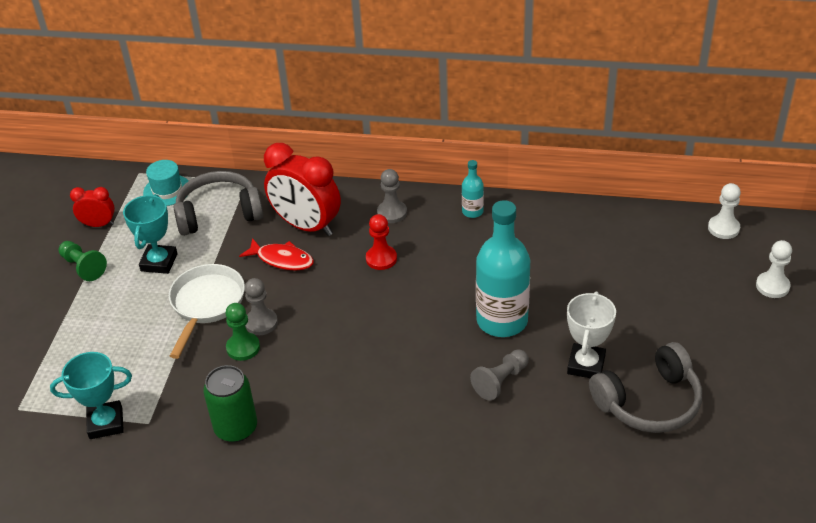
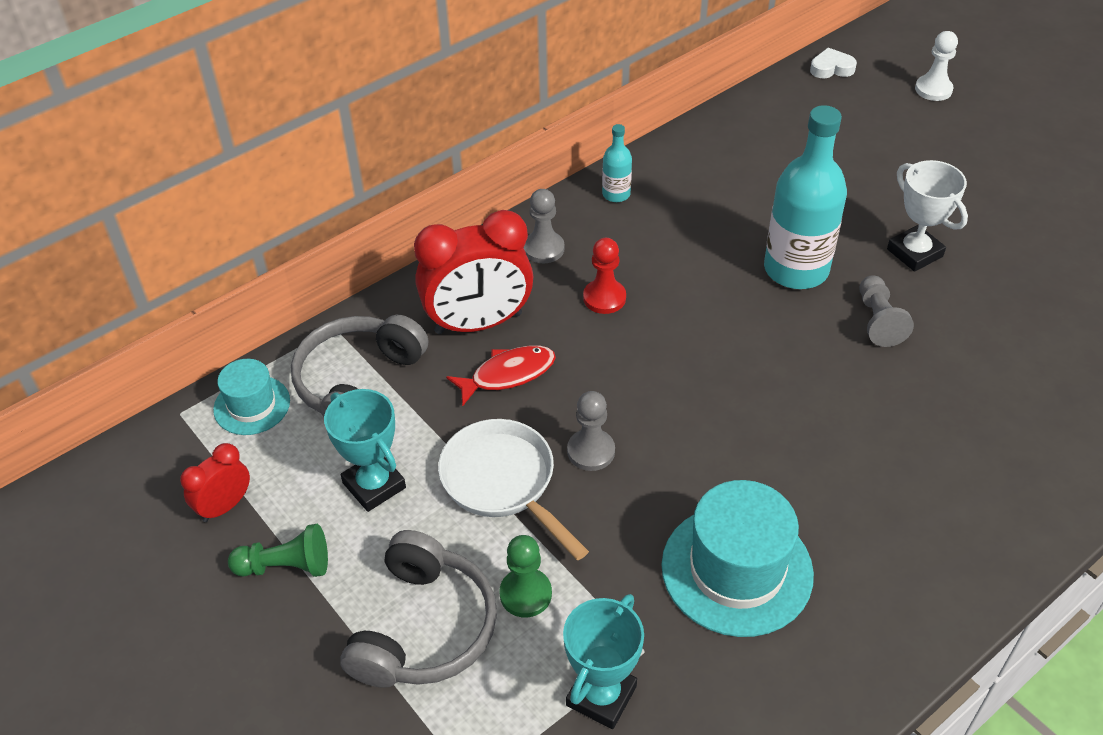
camera: 50 degrees left, 5 degrees up
green can [203,365,257,442] -> turquoise hat [661,480,814,637]
green pawn [225,303,260,361] -> green pawn moved to [499,535,552,617]
grey headphones [589,342,702,433] -> grey headphones moved to [340,530,497,688]
white pawn [708,183,741,239] -> white heart [810,48,857,79]

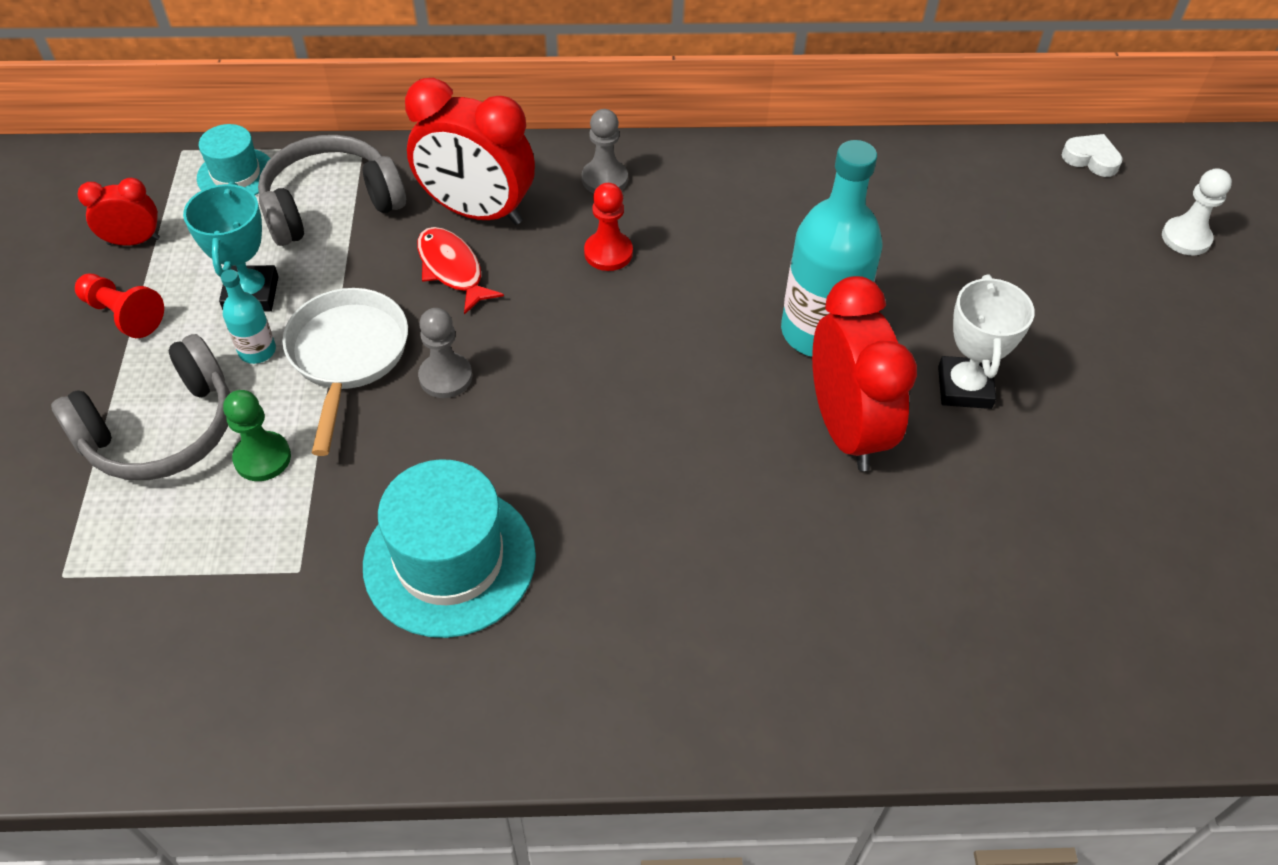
camera: 35 degrees right, 5 degrees up
green pawn [228,524,328,577] -> red pawn [75,274,164,338]
red fish [446,345,556,406] -> red fish turned 135 degrees counterclockwise [417,227,504,315]
turquoise trophy [563,594,644,729] -> none
turquoise bottle [602,124,632,202] -> turquoise bottle moved to [221,270,276,364]
grey pawn [860,276,914,347] -> red clock [812,276,917,471]

